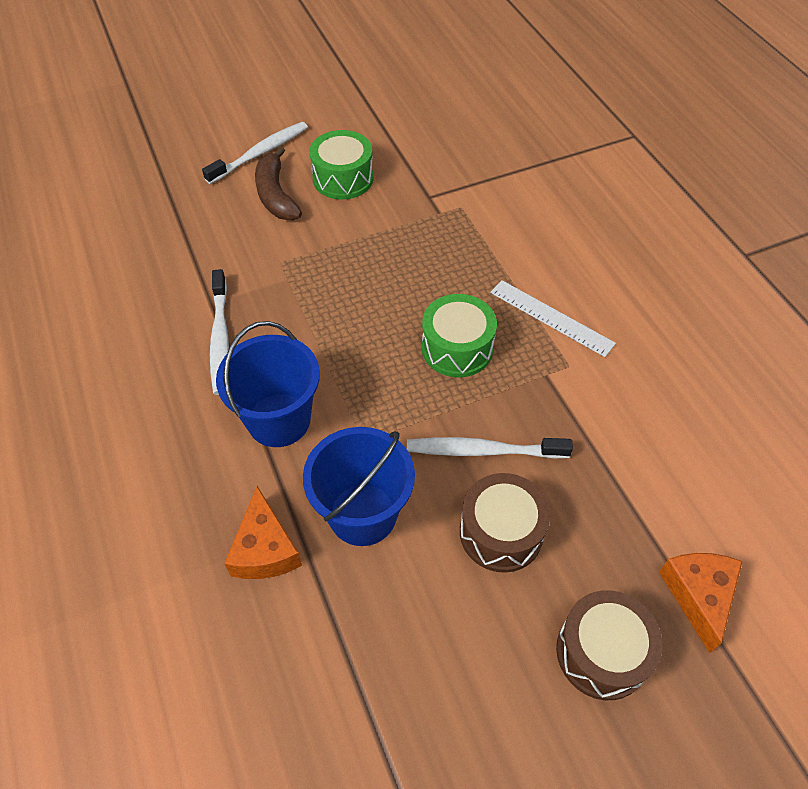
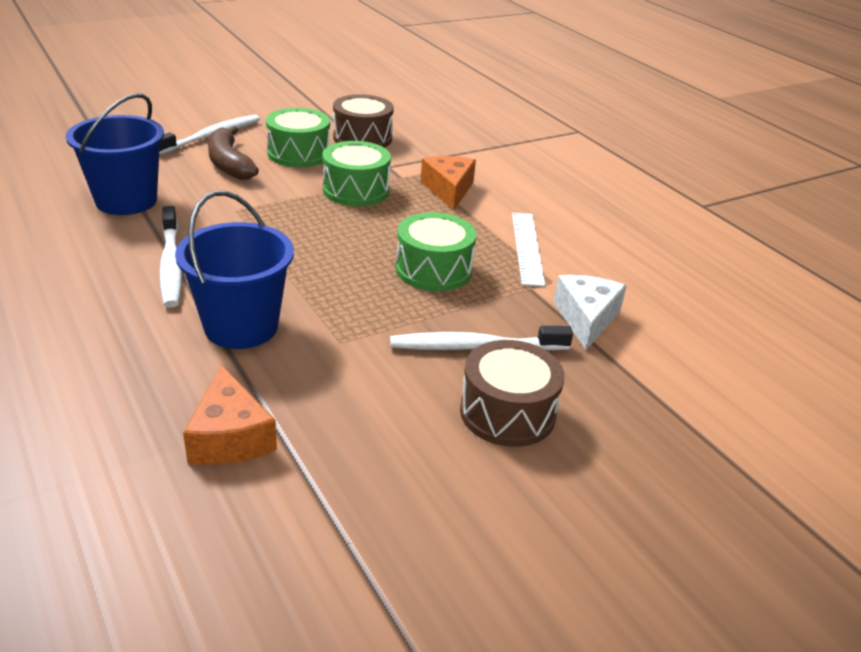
camera: 10 degrees left, 20 degrees down
blue bucket [303,427,415,546] -> blue bucket moved to [66,93,164,215]
white ruler [490,280,616,357] -> white ruler turned 60 degrees clockwise [512,213,545,287]
brown drum [556,590,663,700] -> brown drum moved to [333,94,394,148]
orange cheese [659,553,743,653] -> orange cheese moved to [421,156,476,210]
none -> green drum [322,141,391,206]
none -> white cheese [553,275,626,350]

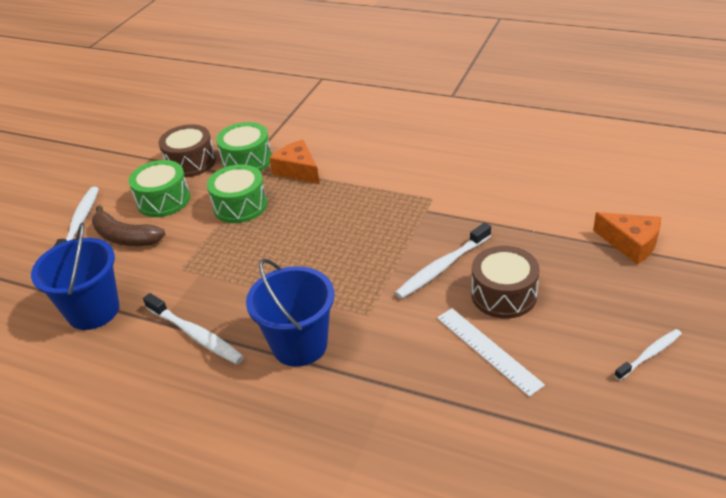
camera: 30 degrees left, 5 degrees up
orange cheese [183,365,277,465] -> orange cheese moved to [593,212,661,264]
green drum [396,212,477,291] -> green drum moved to [216,122,272,171]
white ruler [512,213,545,287] -> white ruler moved to [437,308,545,397]
white cheese [553,275,626,350] -> none
none -> white toothbrush [614,329,682,380]

